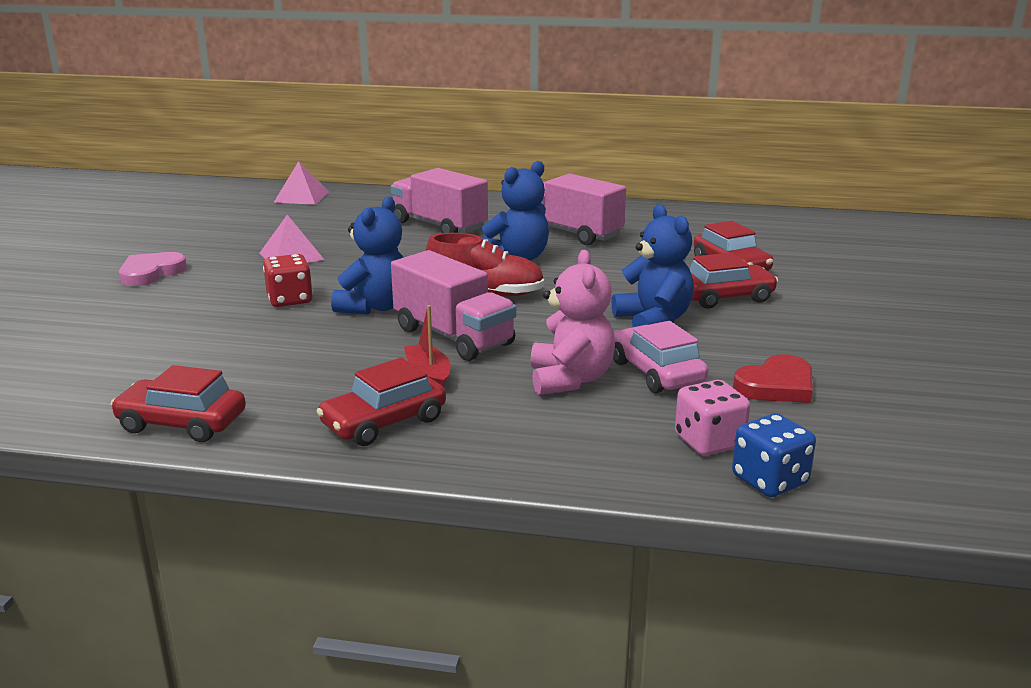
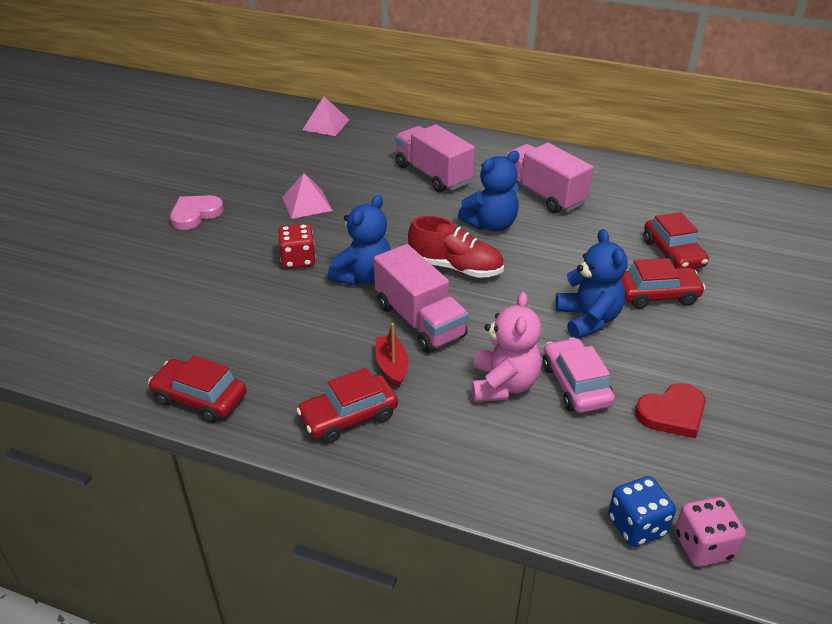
camera: 10 degrees right, 15 degrees up
pink dice [675,380,750,456] -> pink dice moved to [675,497,746,567]

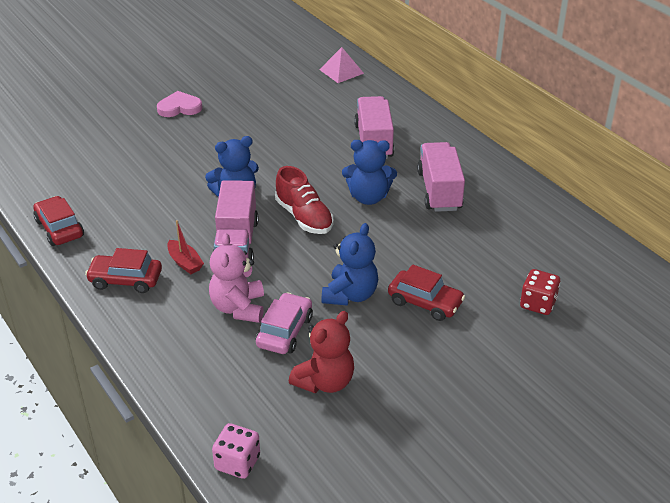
camera: 35 degrees right, 0 degrees up
red dice [278,224,316,269] -> red dice moved to [520,269,560,315]
pink pyramid [282,173,333,219] -> none
red boat [376,323,409,388] -> red boat turned 120 degrees clockwise [167,220,204,274]
pink teddy bear [471,292,542,402] -> pink teddy bear turned 135 degrees clockwise [209,233,264,323]
blue dice [608,476,676,547] -> none
red heart [635,383,706,438] -> red teddy bear [289,311,354,393]
red car [644,212,709,269] -> none

